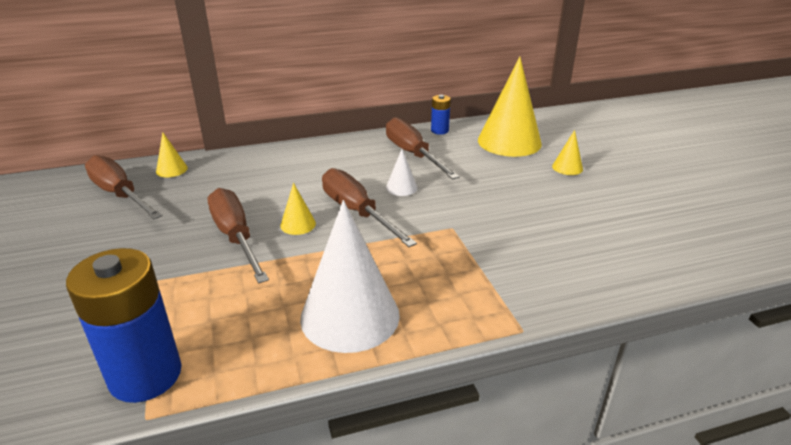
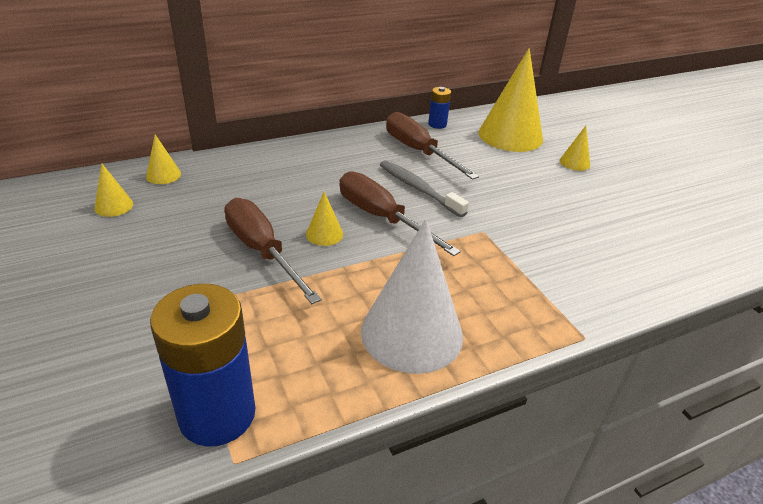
camera: 10 degrees left, 5 degrees up
brown screwdriver [85,155,163,219] -> yellow cone [95,163,133,217]
white cone [386,149,418,196] -> grey toothbrush [380,160,469,217]

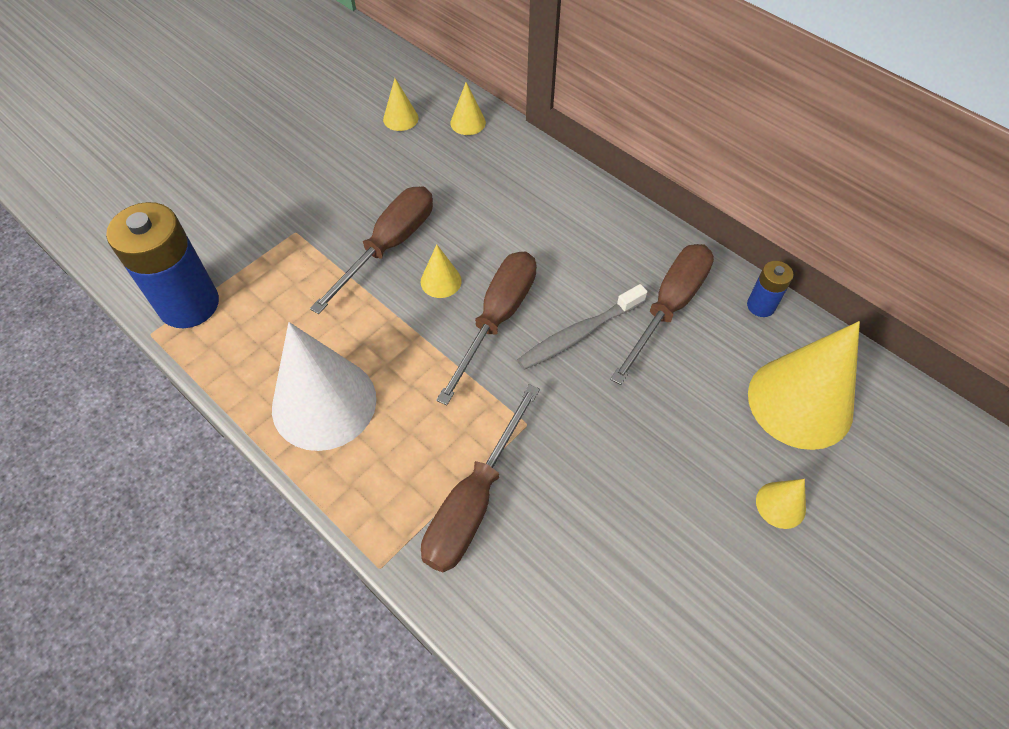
camera: 70 degrees right, 20 degrees up
grey toothbrush [380,160,469,217] -> grey toothbrush turned 150 degrees counterclockwise [517,284,647,370]
none -> brown screwdriver [421,384,540,572]

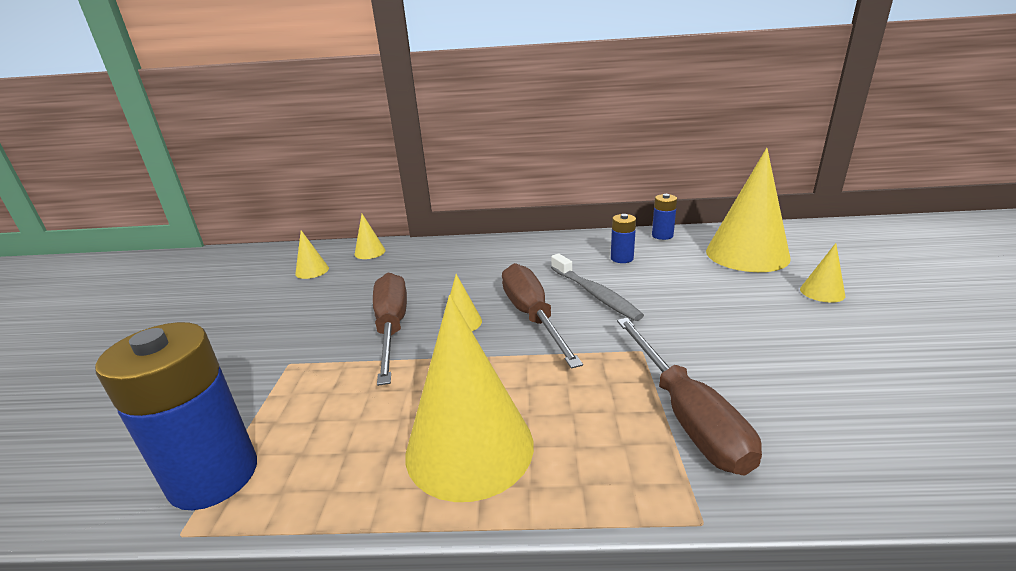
camera: 40 degrees left, 30 degrees down
white cone [272,322,376,451] -> yellow cone [405,295,534,502]
grey toothbrush [517,284,647,370] -> grey toothbrush turned 45 degrees counterclockwise [551,254,644,321]
brown screwdriver [610,244,714,385] -> blue battery [611,214,636,263]

